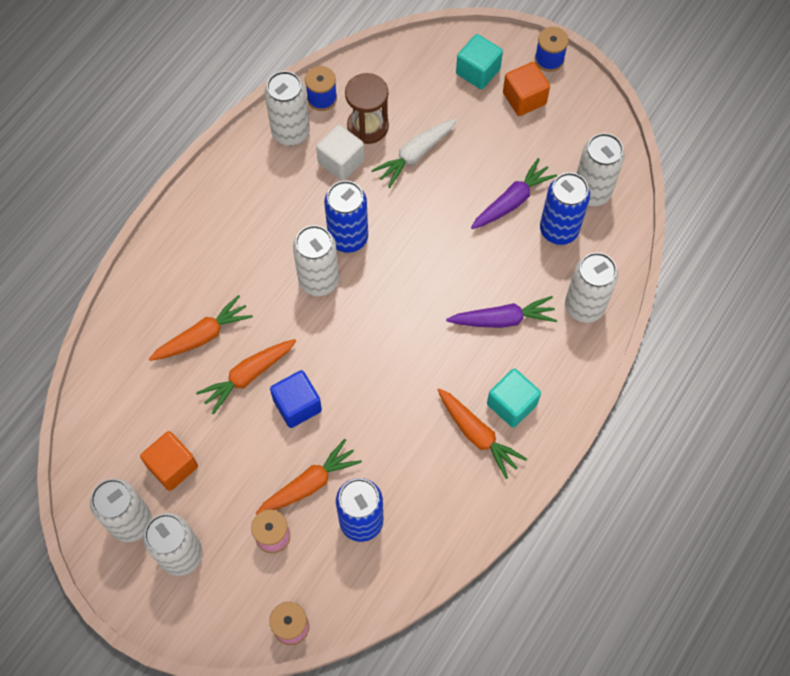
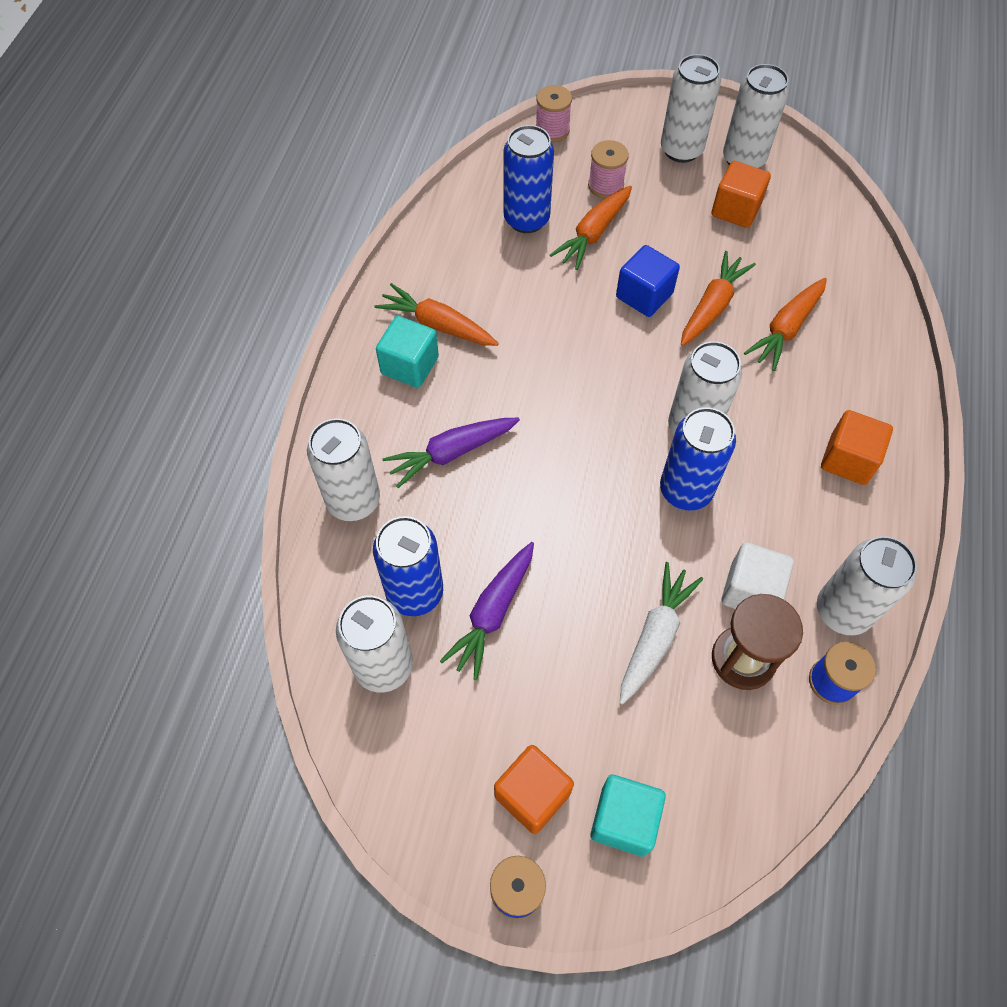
camera: 160 degrees right, 5 degrees down
none -> orange cube [821,410,893,485]

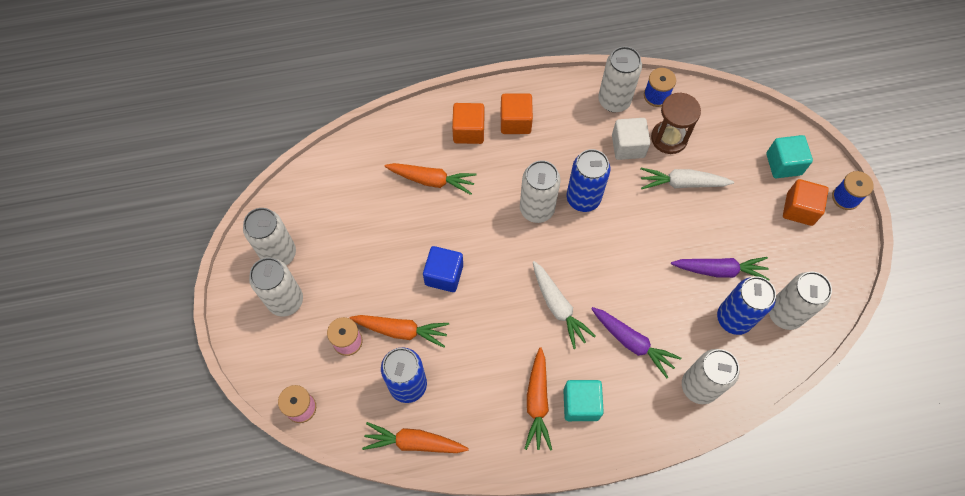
camera: 115 degrees left, 5 degrees up
orange carrot [681,251,756,346] -> orange carrot moved to [362,422,469,453]
orange cube [712,161,771,228] -> orange cube moved to [452,103,484,144]
none -> white carrot [533,261,596,349]

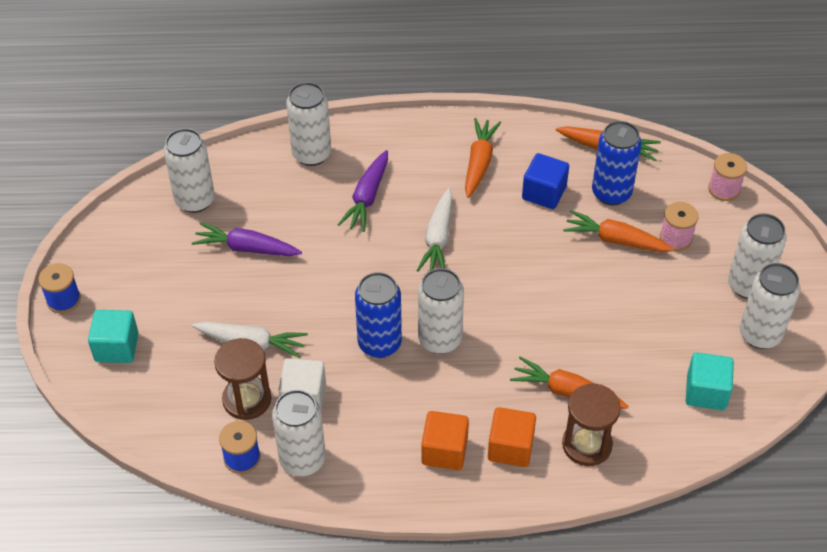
camera: 170 degrees left, 15 degrees down
blue cube [423,246,463,292] -> blue cube moved to [522,153,569,209]
white carrot [533,261,596,349] -> white carrot turned 150 degrees counterclockwise [416,188,453,272]
turquoise cube [563,380,604,421] -> turquoise cube moved to [686,353,734,410]
purple carrot [591,307,681,378] -> purple carrot turned 120 degrees counterclockwise [338,150,388,232]
blue can [717,277,776,335] -> none
orange cube [783,179,829,226] -> none
none -> brown hourglass [562,384,621,466]

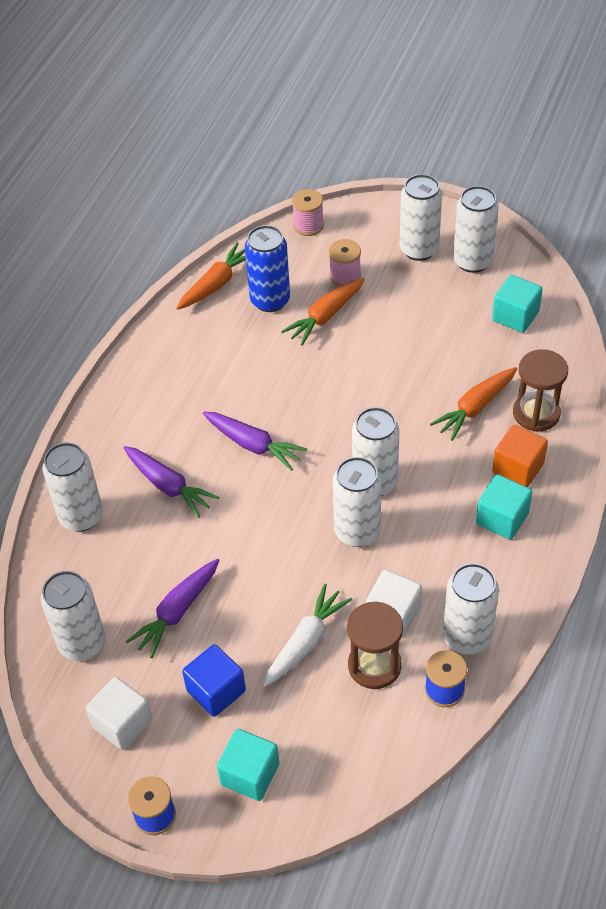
camera: 65 degrees left, 0 degrees up
blue can [355,272,402,358] -> white can [333,457,381,547]
white carrot [416,188,453,272] -> purple carrot [203,412,307,471]
orange cube [421,411,469,470] -> turquoise cube [476,475,532,540]
orange carrot [465,118,501,198] -> none
blue cube [522,153,569,209] -> blue cube moved to [182,644,246,717]
none -> white cube [86,677,152,750]

